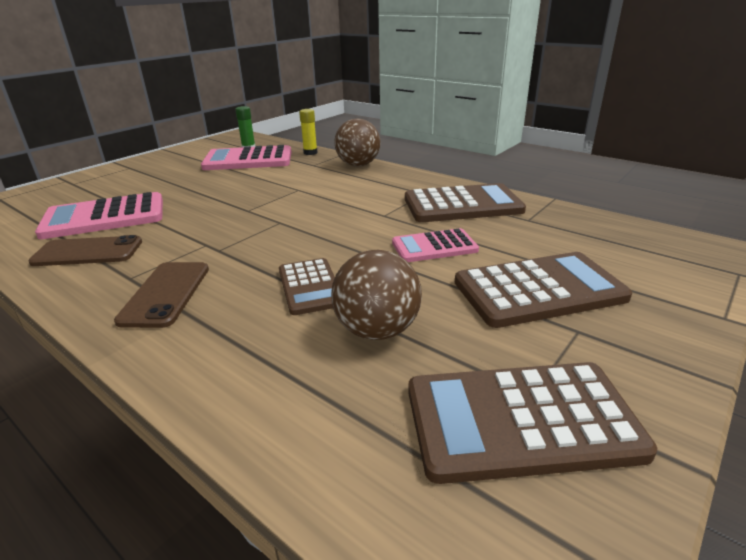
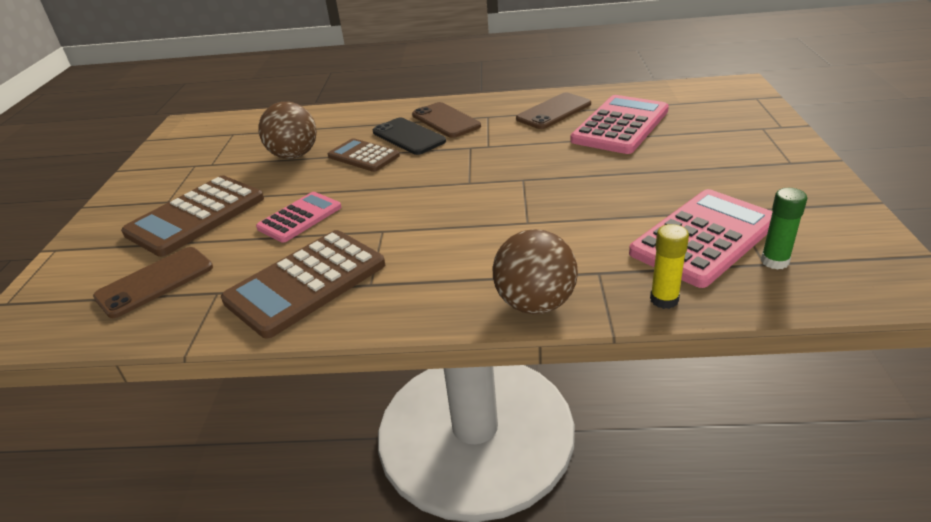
camera: 145 degrees right, 5 degrees up
brown calculator [408,362,657,484] -> none
none -> brown phone [93,247,213,318]
none -> black phone [373,118,446,155]

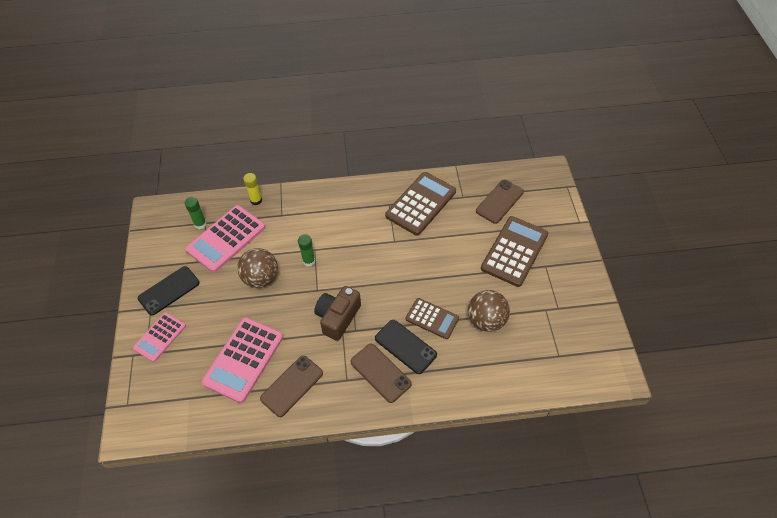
camera: 170 degrees right, 20 degrees up
pink calculator [256,192,342,242] -> pink calculator moved to [133,312,186,362]
brown ball [493,229,578,314] -> brown ball moved to [237,248,278,288]
none -> black phone [138,266,200,316]
none -> green glue stick [298,234,315,266]
none -> brown camera [314,286,361,341]

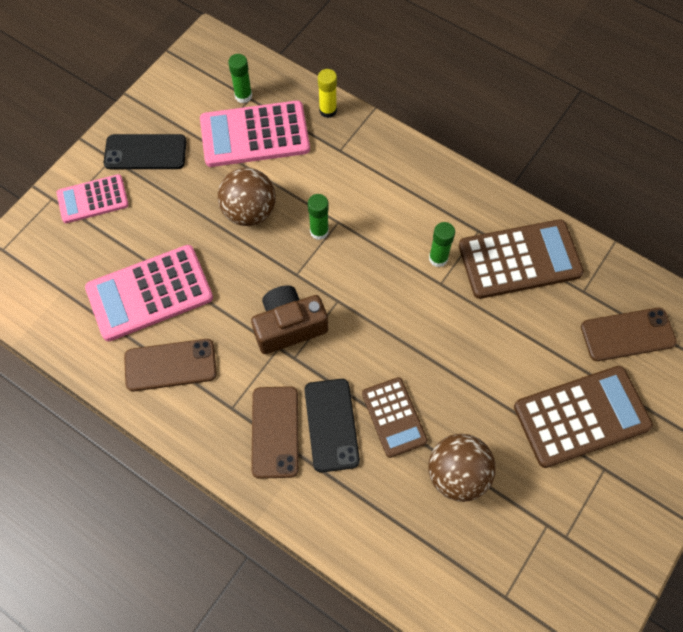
camera: 40 degrees right, 10 degrees up
none -> green glue stick [429,222,455,267]

